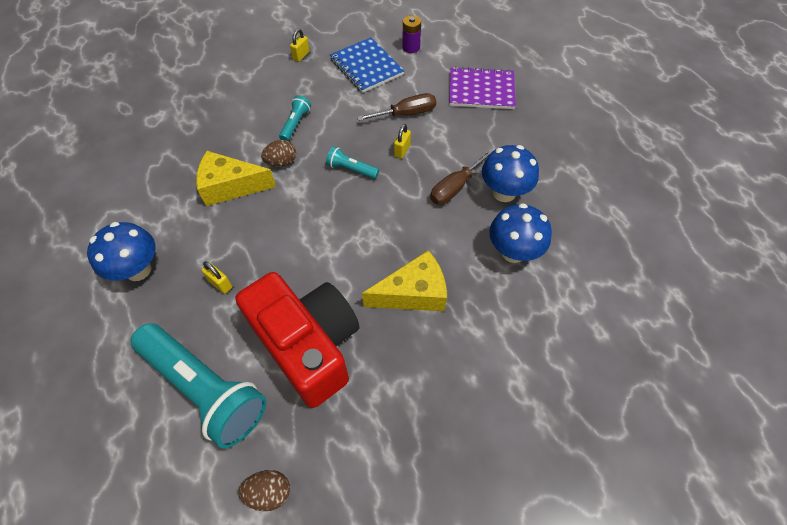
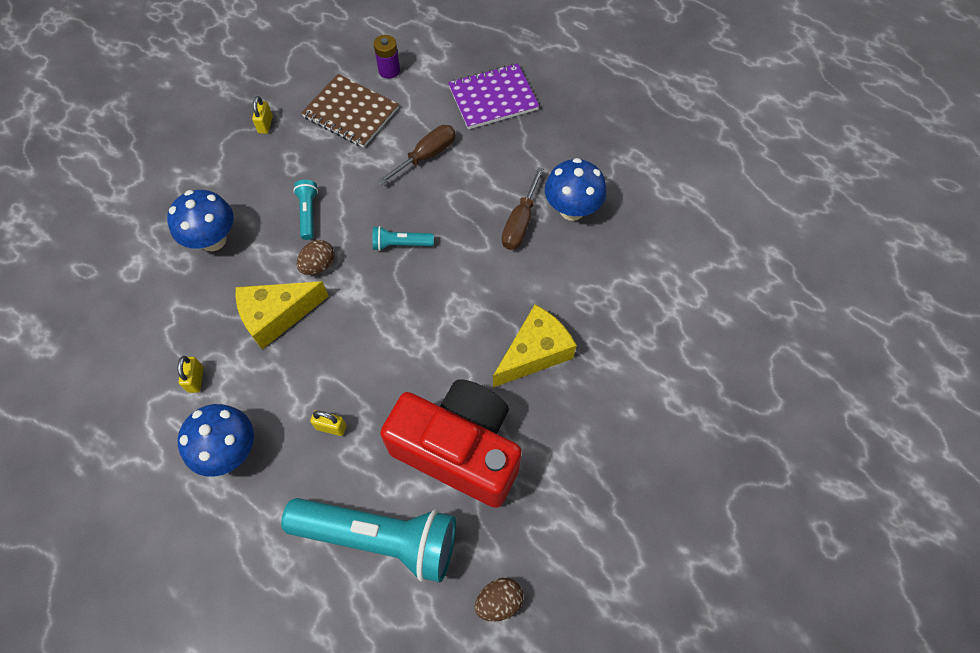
camera: 25 degrees left, 5 degrees up
blue notebook [330,37,405,93] -> brown notebook [301,74,399,148]
yellow padlock [394,124,411,159] -> yellow padlock moved to [178,356,204,393]
blue mushroom [489,203,552,263] -> blue mushroom moved to [167,190,234,251]

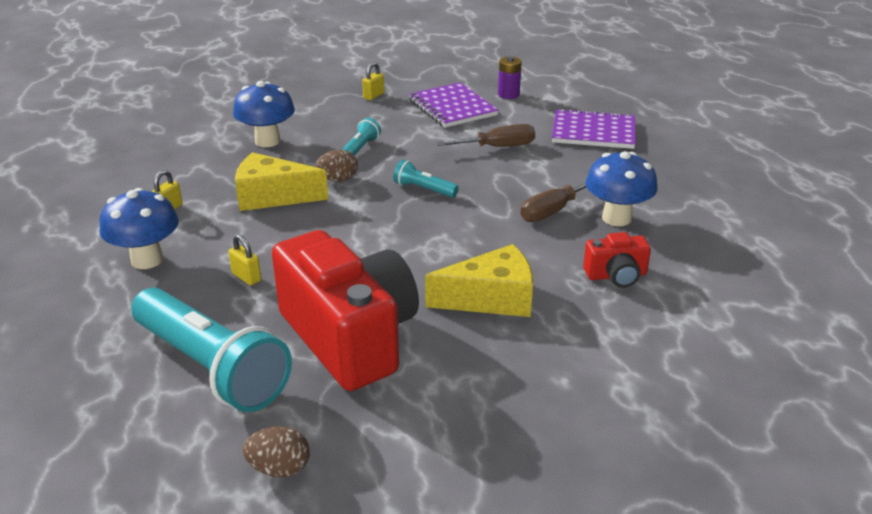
camera: 30 degrees right, 30 degrees down
brown notebook [301,74,399,148] -> purple notebook [408,83,499,128]
none -> red camera [583,232,651,288]

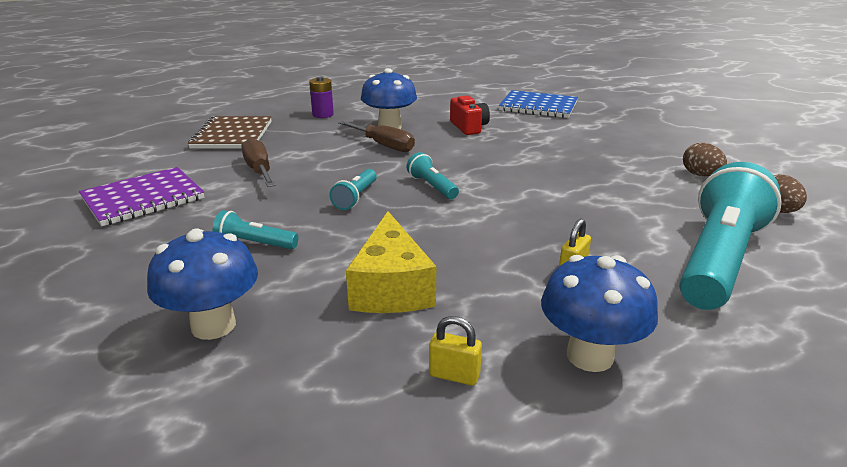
camera: 100 degrees left, 5 degrees down
red camera [272,230,419,391] -> none
brown egg [315,150,358,182] -> brown egg moved to [683,143,727,176]
yellow padlock [362,62,384,100] -> none
yellow cheese [425,244,533,317] -> none
purple battery [498,56,522,99] -> purple battery moved to [309,77,334,118]
purple notebook [552,108,636,149] -> brown notebook [188,116,272,149]
none -> turquoise flashlight [406,152,459,199]
none -> blue notebook [499,90,578,118]

